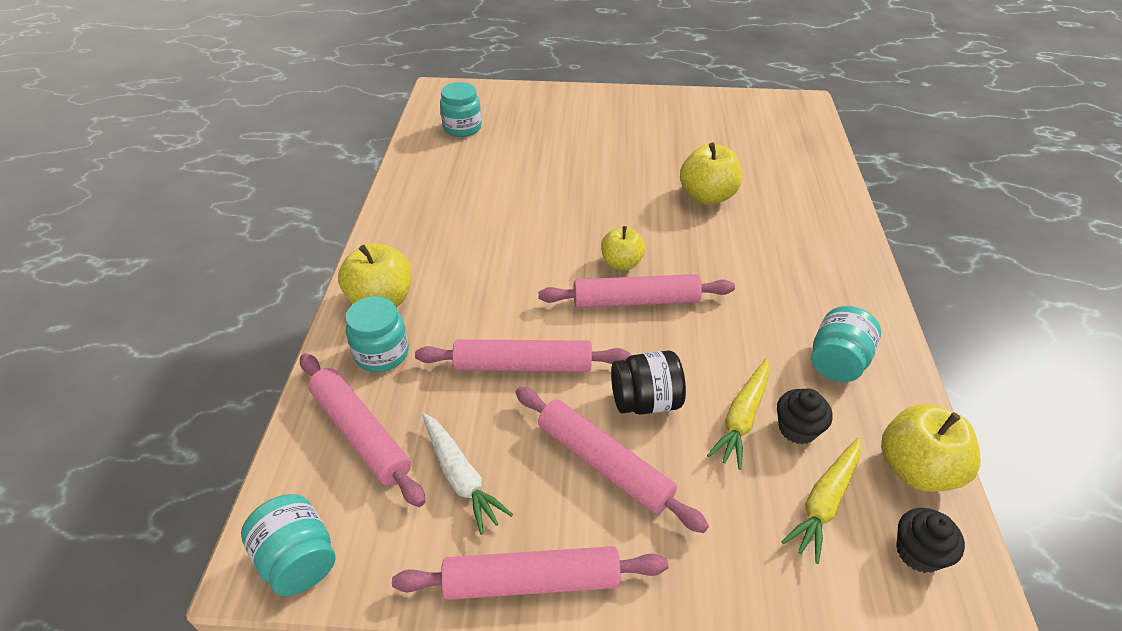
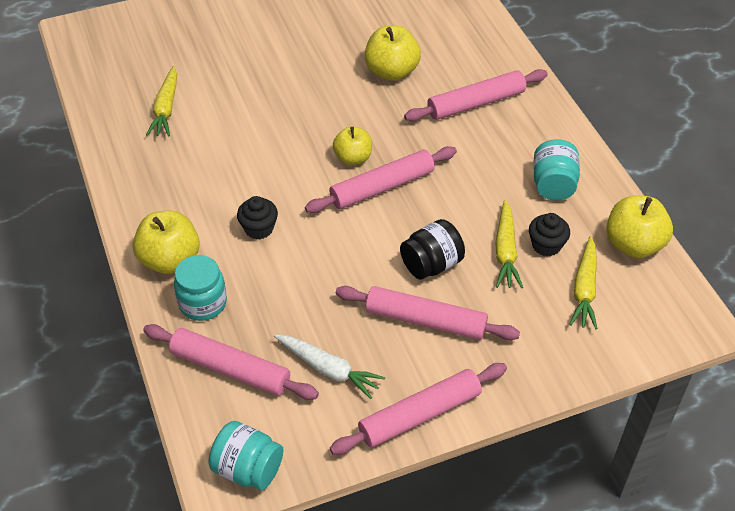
camera: 25 degrees left, 5 degrees up
pink rolling pin [415,339,630,372] -> pink rolling pin moved to [404,69,548,121]
turquoise jar [440,82,482,137] -> none
black cupcake [896,508,965,573] -> black cupcake moved to [237,196,278,239]
none -> yellow carrot [146,66,177,136]

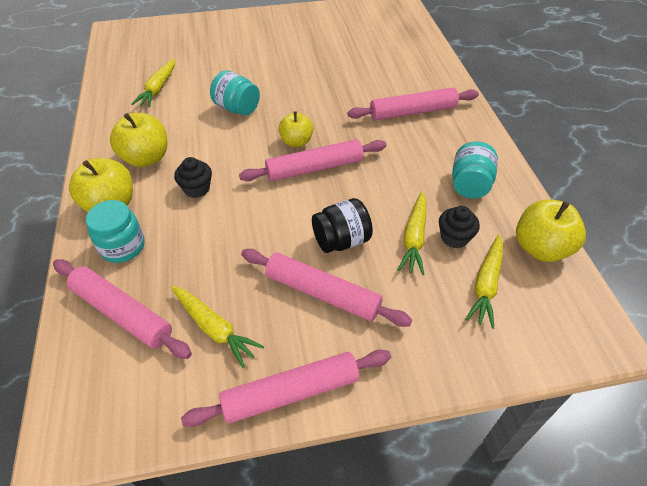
camera: 10 degrees right, 0 degrees up
turquoise jar [209,421,283,490] -> turquoise jar moved to [210,70,260,116]
white carrot [274,334,385,399] -> yellow carrot [170,286,264,368]
yellow apple [365,25,421,81] -> yellow apple moved to [110,113,167,167]

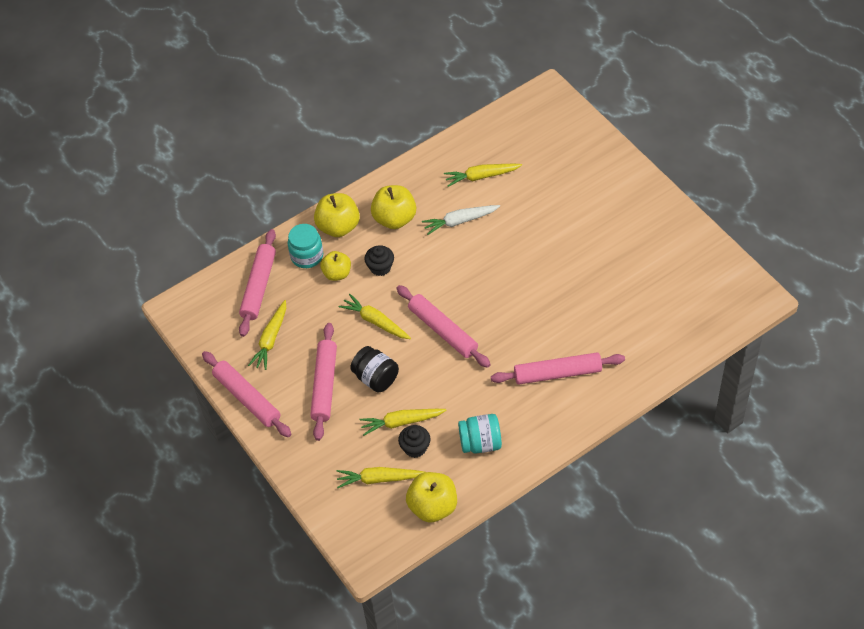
camera: 70 degrees right, 5 degrees up
turquoise jar [210,70,260,116] -> none
yellow apple [278,111,313,147] -> yellow apple moved to [320,251,351,281]
pink rolling pin [348,87,479,120] -> pink rolling pin turned 60 degrees counterclockwise [491,353,625,385]
none -> yellow carrot [339,294,411,339]
none -> white carrot [422,205,500,235]

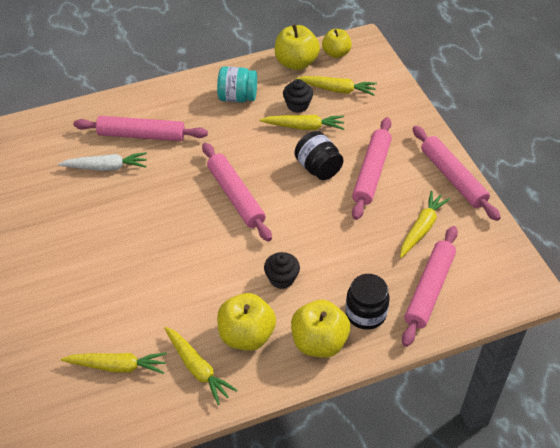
camera: 170 degrees left, 5 degrees down
turquoise jar [288,224,323,268] -> black jar [345,274,390,330]
yellow apple [320,251,351,281] -> yellow apple moved to [322,29,352,58]
yellow carrot [339,294,411,339] -> yellow carrot moved to [164,327,238,405]
white carrot [422,205,500,235] -> white carrot moved to [58,152,147,171]

